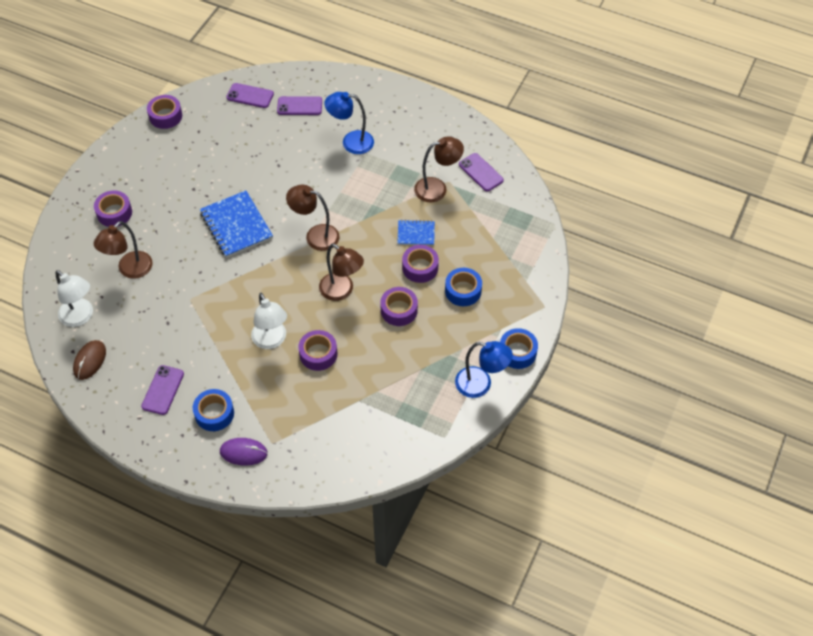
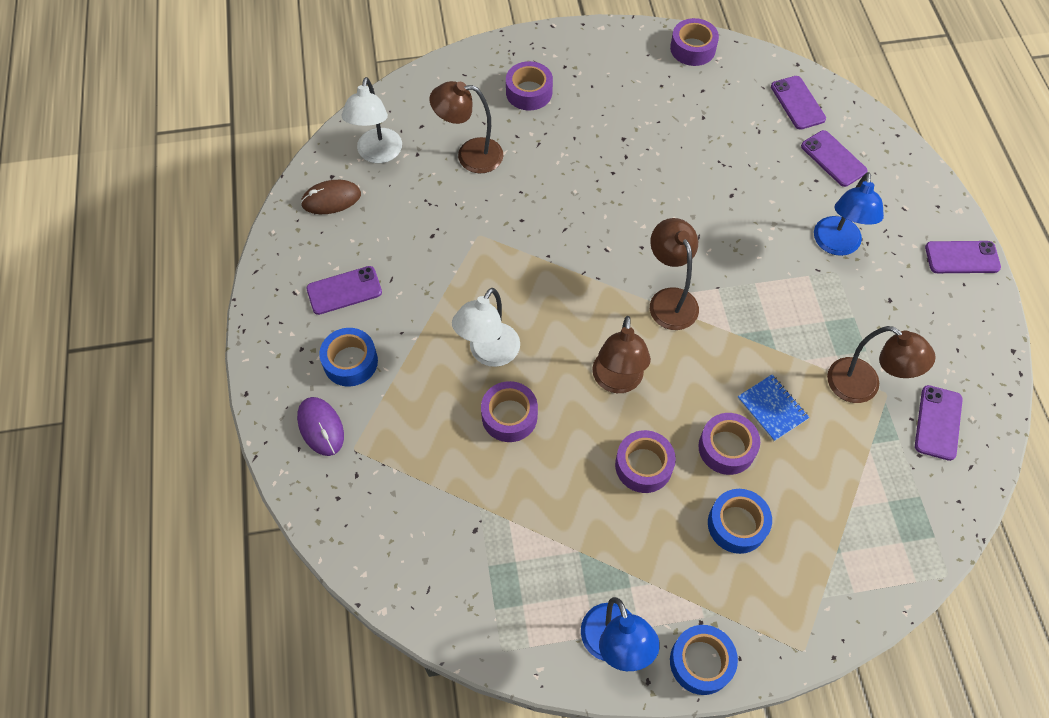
camera: 55 degrees right, 5 degrees up
blue notebook [200,190,273,258] -> none
blue lamp [324,92,374,154] -> blue lamp turned 135 degrees counterclockwise [814,172,884,256]
none -> purple phone [925,241,1001,273]

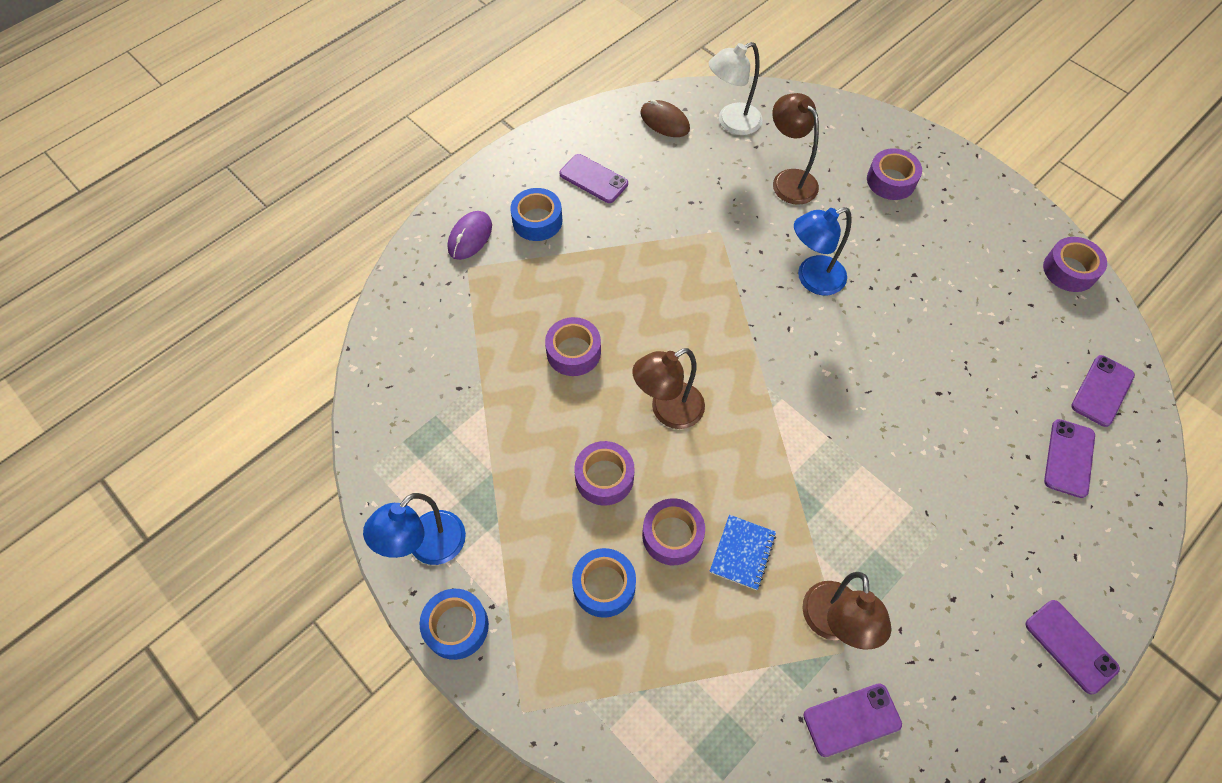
camera: 55 degrees right, 0 degrees up
white lamp [452,288,520,367] -> none
brown lamp [650,218,699,330] -> none
blue lamp [814,172,884,256] -> blue lamp moved to [794,207,852,295]

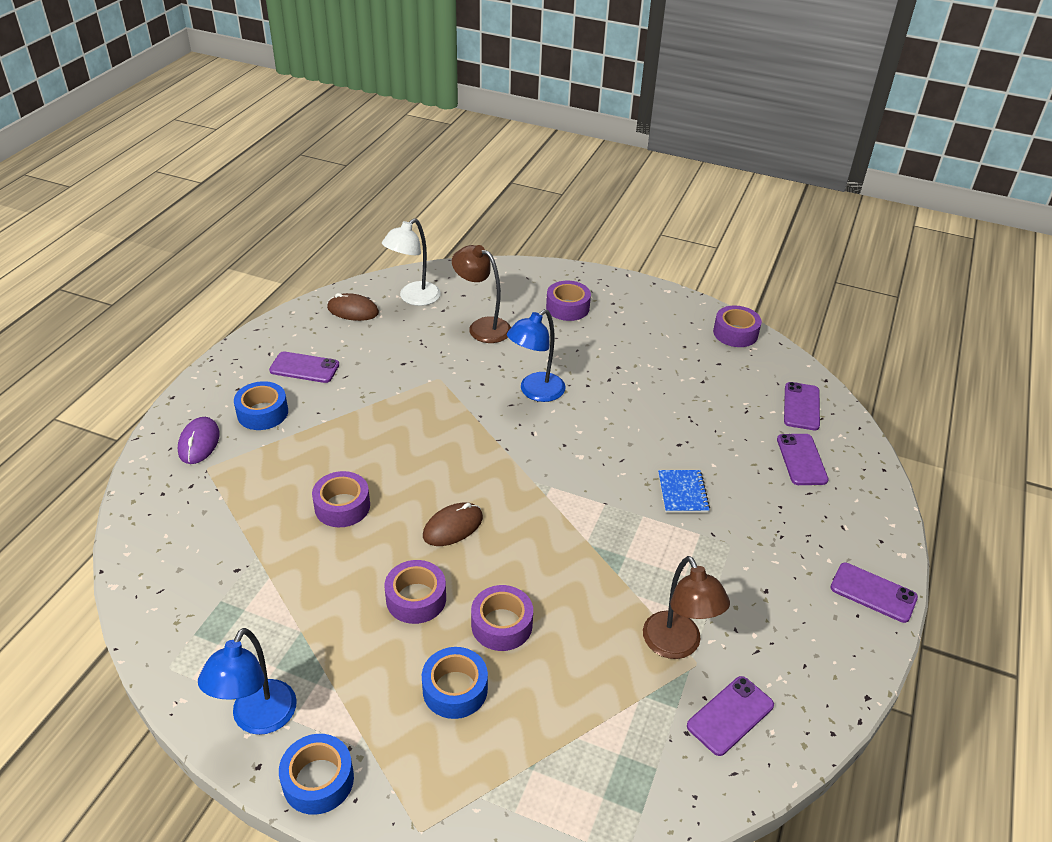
camera: 25 degrees left, 20 degrees down
brown lamp [632,348,705,429] -> brown mouse [423,502,483,546]
blue notebook [710,515,776,590] -> blue notebook moved to [658,470,710,513]

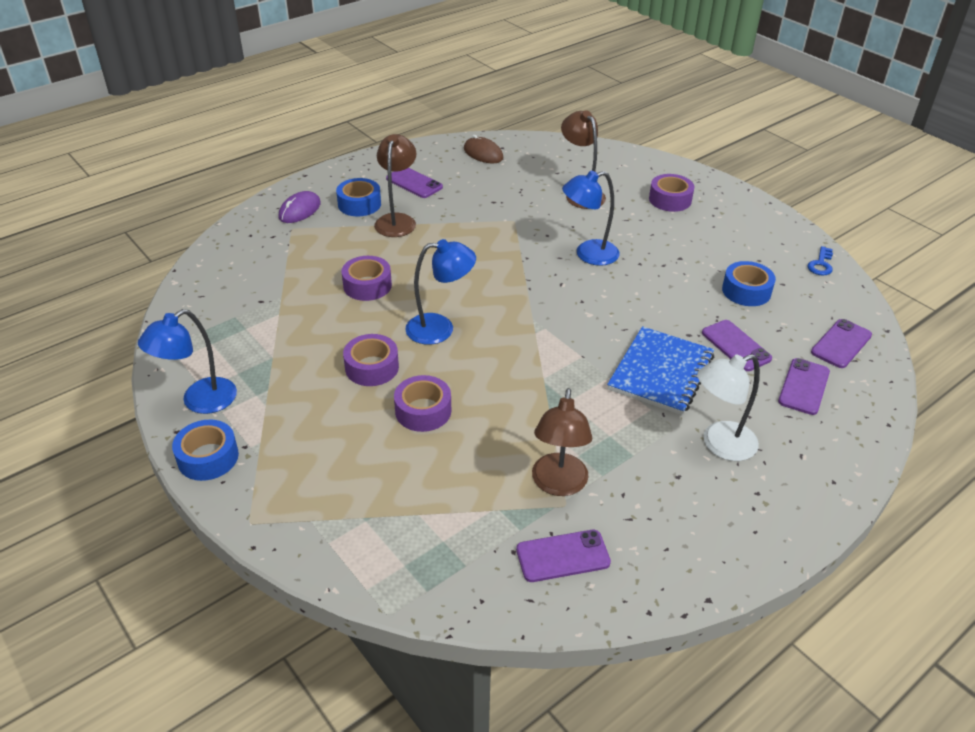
camera: 30 degrees right, 0 degrees up
white lamp [382,218,441,306] -> white lamp moved to [697,354,760,461]
blue tape [422,647,488,719] -> blue tape moved to [722,261,776,306]
brown mouse [423,502,483,546] -> blue lamp [405,239,476,345]
blue notebook [658,470,710,513] -> blue notebook [607,326,714,415], size x1.80
purple tape [713,306,762,347] -> blue key [807,246,833,276]
purple phone [830,563,918,623] -> purple phone moved to [702,320,772,371]
none -> brown lamp [374,134,416,237]

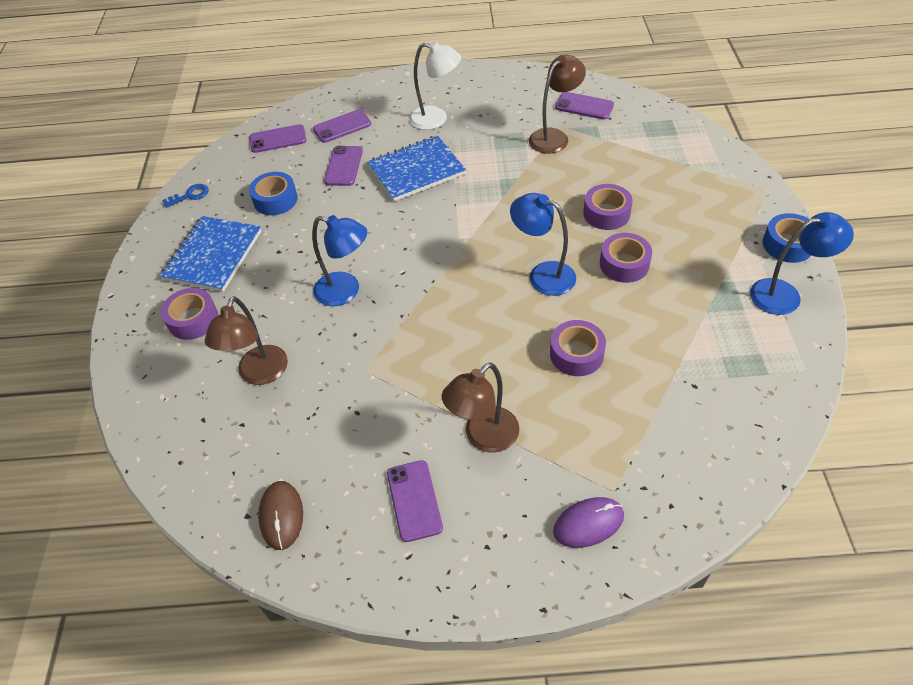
camera: 140 degrees left, 10 degrees up
blue tape [336,178,381,216] -> none
none -> blue notebook [160,216,261,292]

